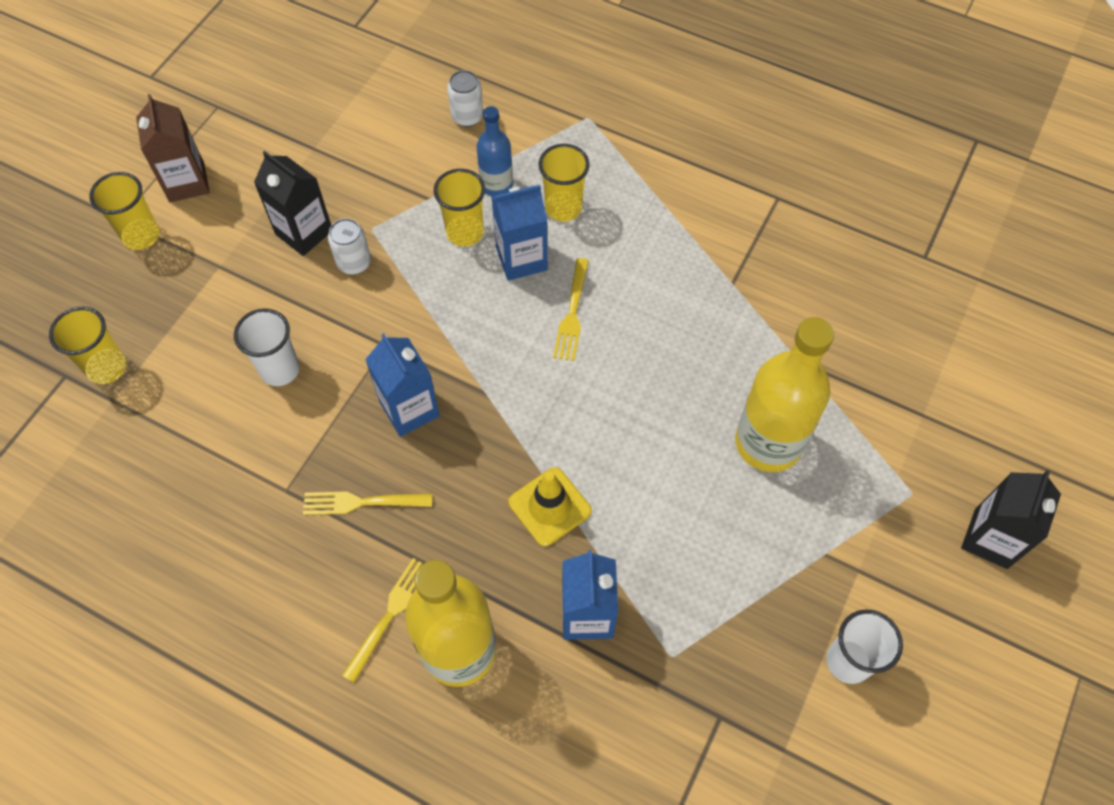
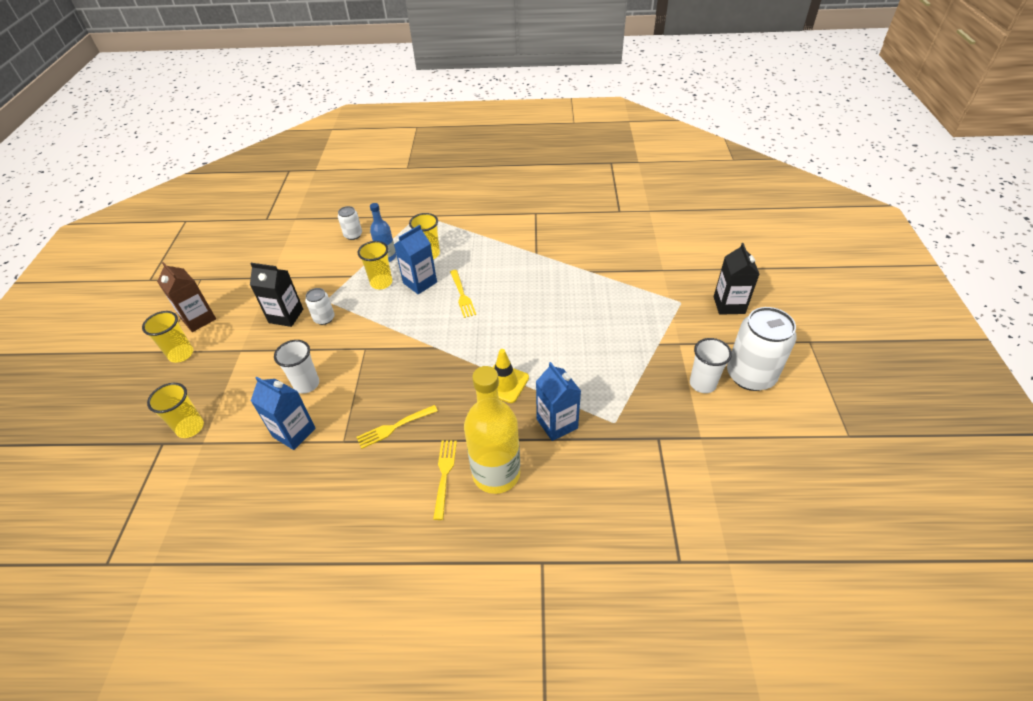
camera: 25 degrees left, 15 degrees down
blue carton [365,333,440,437] -> blue carton moved to [251,377,316,450]
yellow bottle [735,317,834,472] -> none
none -> white can [727,307,797,391]

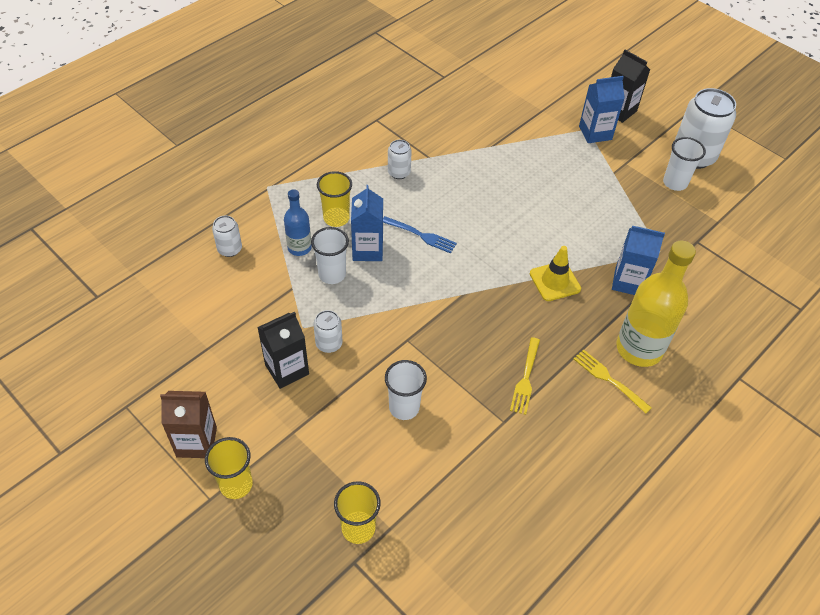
camera: 50 degrees left, 5 degrees up
blue carton [251,377,316,450] -> blue carton moved to [579,76,625,143]
yellow cup [358,241,392,289] -> white cup [311,227,349,284]
yellow fork [450,270,476,318] -> blue fork [383,216,457,253]
none -> white can [388,140,412,179]

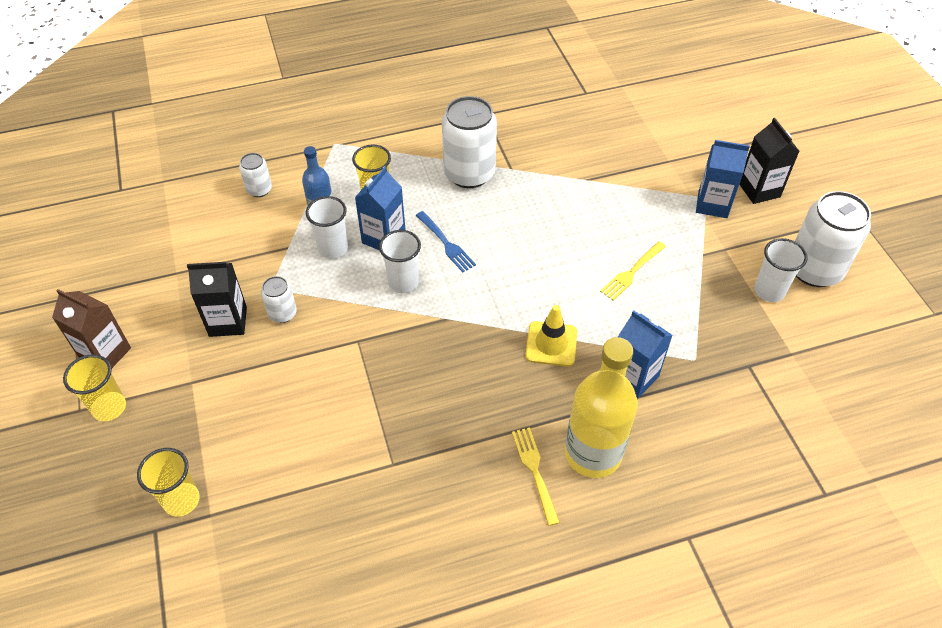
camera: 30 degrees right, 0 degrees up
white cup [385,360,427,420] -> white cup moved to [379,230,421,293]
white can [388,140,412,179] -> white can [442,96,497,188], size x2.03
yellow fork [510,337,540,415] -> yellow fork moved to [600,241,666,301]

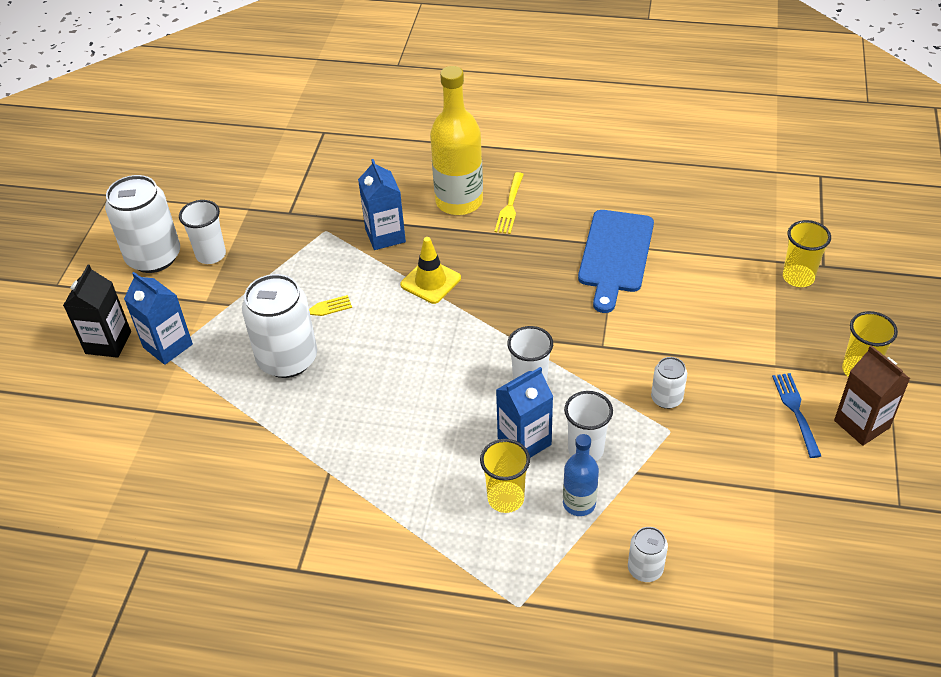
camera: 150 degrees left, 5 degrees down
black carton [187,262,247,337] -> none
blue fork [416,211,476,272] -> blue fork moved to [772,373,821,458]
white can [442,96,497,188] -> white can moved to [242,274,317,378]
none -> blue cutting board [578,210,654,313]

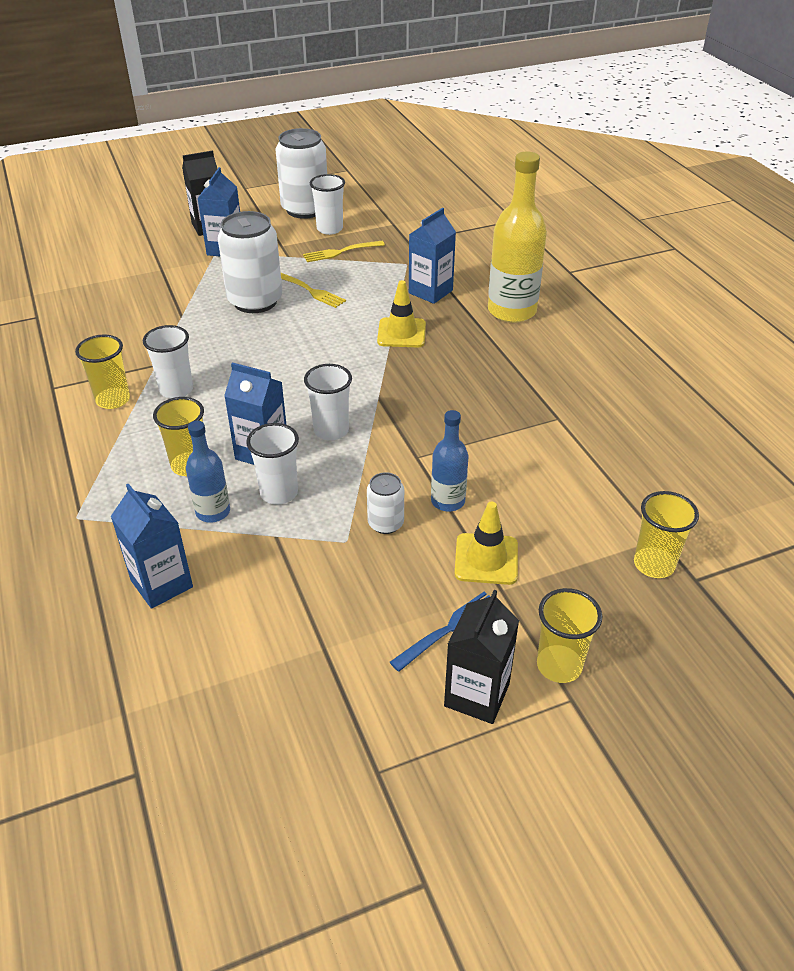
camera: 55 degrees right, 5 degrees down
yellow fork [495,172,524,234] -> yellow fork moved to [303,241,385,262]
blue cutting board [578,210,654,313] -> none
white can [628,527,668,582] -> blue carton [110,483,193,609]
brown carton [834,345,910,446] -> black carton [444,590,519,724]
none -> yellow cup [75,335,130,409]
none -> white cup [143,325,193,399]
none -> blue bottle [431,410,468,512]
none -> yellow traffic cone [454,502,518,585]

